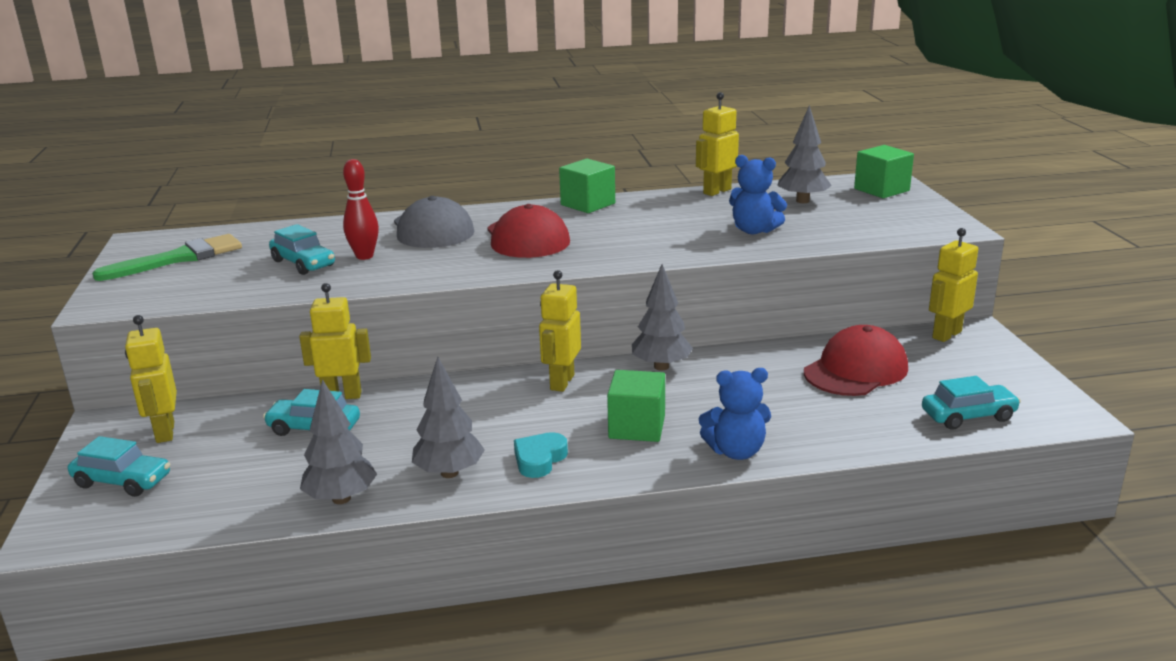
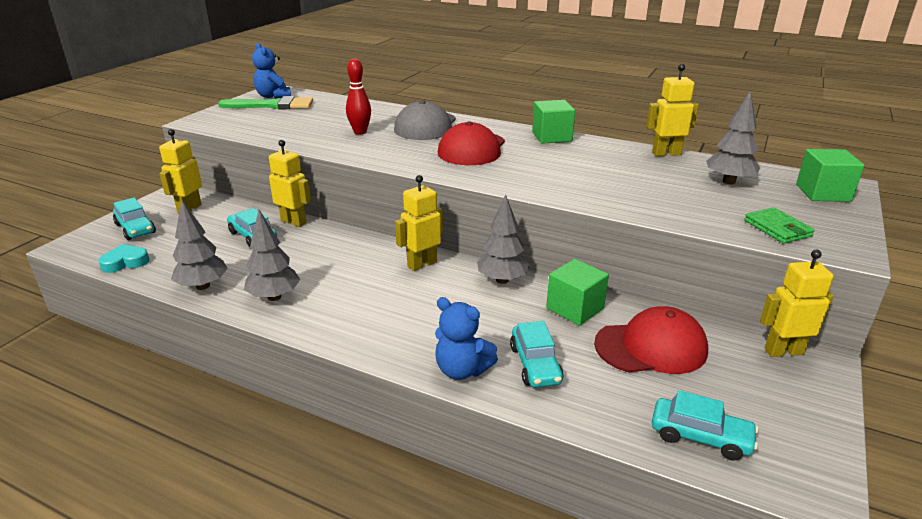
camera: 35 degrees right, 5 degrees up
turquoise car [269,224,335,275] -> turquoise car moved to [510,321,564,387]
turquoise heart [514,432,568,478] -> turquoise heart moved to [98,244,150,273]
green cube [607,370,665,442] -> green cube moved to [546,259,609,326]
blue teddy bear [729,155,787,234] -> blue teddy bear moved to [252,43,291,99]
none -> green wallet [744,207,815,244]

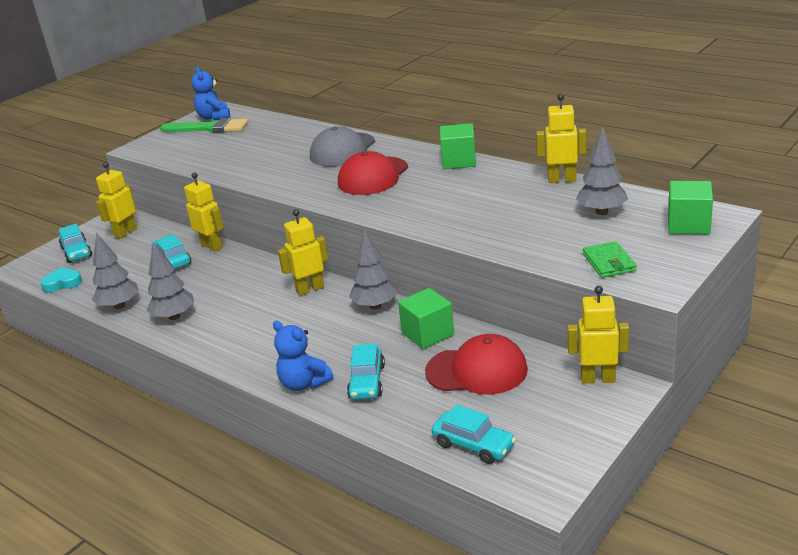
camera: 15 degrees right, 0 degrees up
red bowling pin [346,58,371,135] -> none

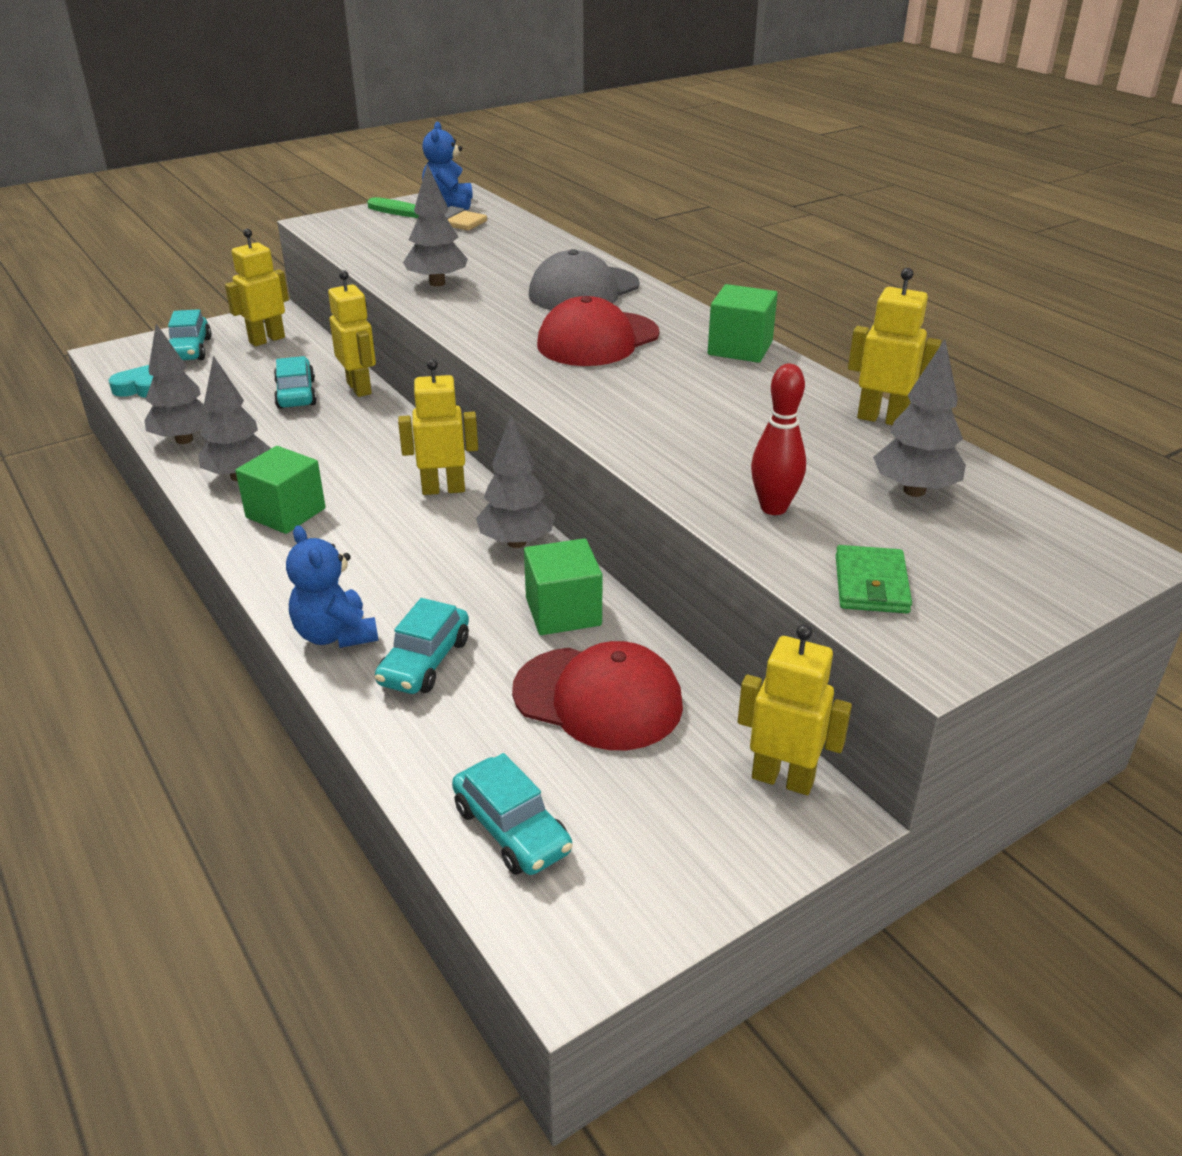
camera: 15 degrees right, 5 degrees up
green cube [668,181,713,235] -> green cube moved to [235,446,326,534]
none -> grey tree [403,164,468,287]
none -> red bowling pin [751,364,806,515]

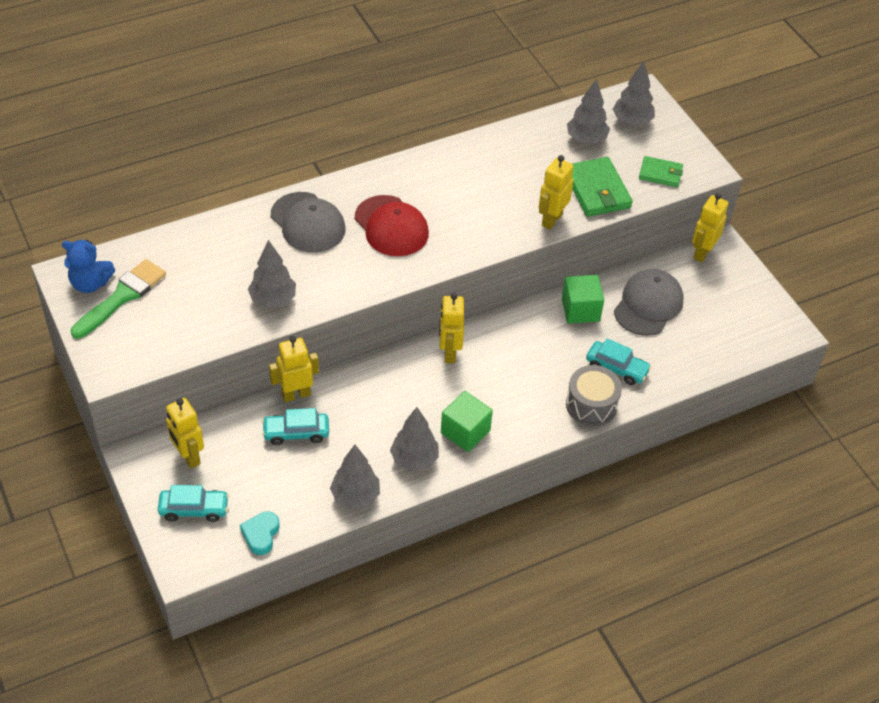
camera: 85 degrees left, 15 degrees up
blue teddy bear [286,525,378,648] -> grey drum [566,365,622,426]
turquoise car [452,753,573,875] -> none
grey tree [476,416,555,548] -> grey tree moved to [613,61,655,125]
red cap [512,641,683,750] -> grey cap [614,269,684,336]
green cube [708,284,778,363] -> none
red bowling pin [751,364,806,515] -> green wallet [572,157,633,217]
yellow robot [848,268,941,425] -> yellow robot moved to [539,155,574,229]

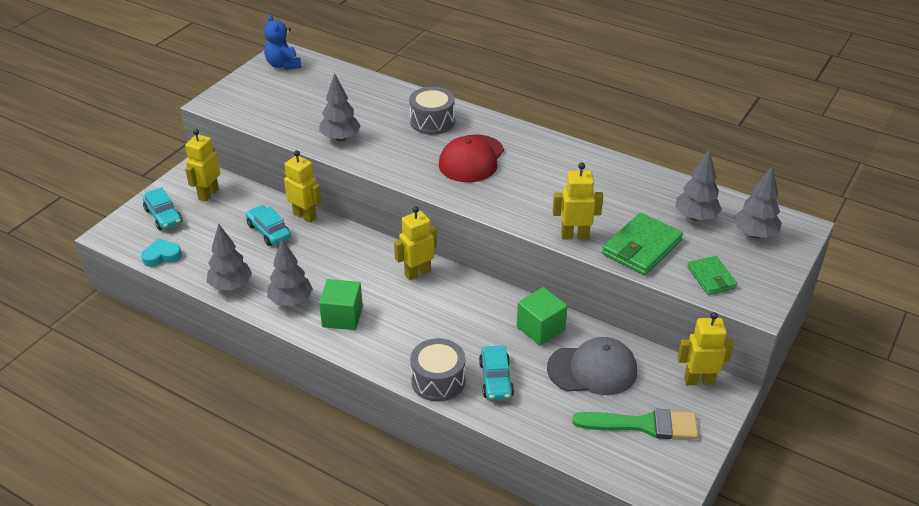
camera: 60 degrees right, 10 degrees down
green brush [71,259,166,338] -> green brush moved to [572,409,698,439]
grey cap [271,192,346,252] -> grey drum [409,87,455,135]

